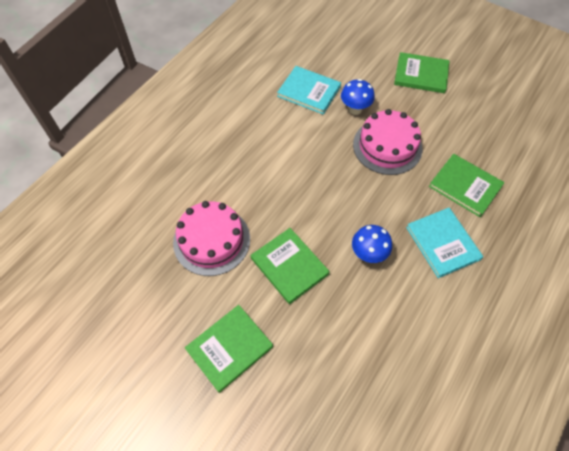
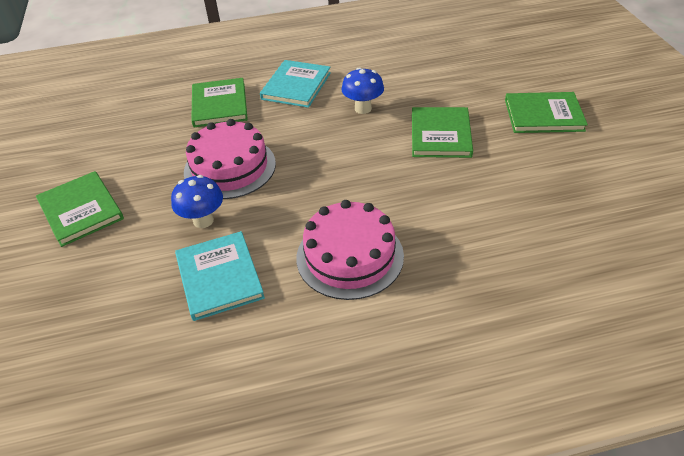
camera: 135 degrees left, 15 degrees down
pink cake [173,201,250,276] -> pink cake moved to [296,200,404,300]

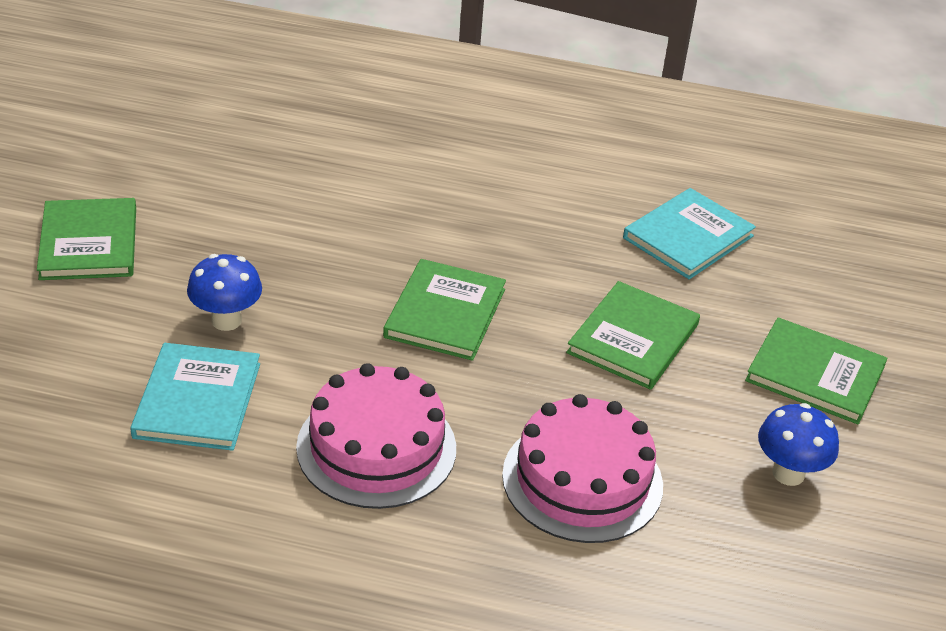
camera: 20 degrees right, 5 degrees down
pink cake [184,119,276,199] -> pink cake moved to [502,394,663,543]
green book [191,78,248,127] -> green book moved to [383,259,506,361]
turquoise book [260,60,331,108] -> turquoise book moved to [623,188,756,279]
blue mushroom [341,67,384,114] -> blue mushroom moved to [758,403,839,486]

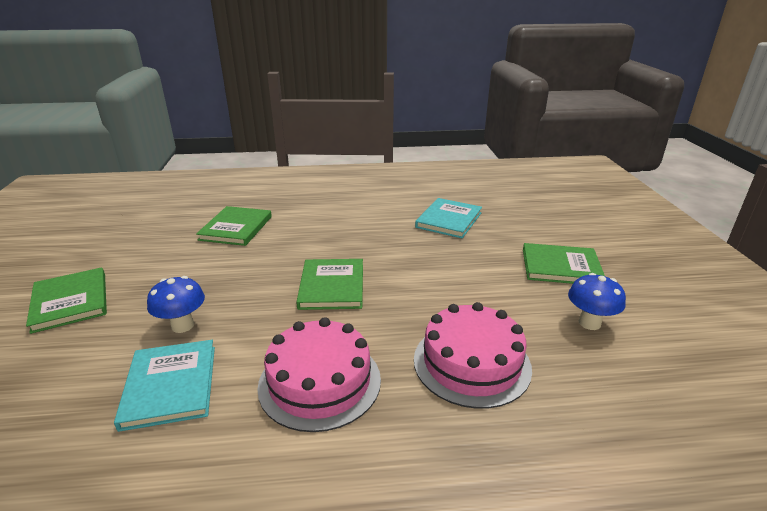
camera: 15 degrees left, 10 degrees down
green book [566,281,700,390] -> green book moved to [196,206,272,246]

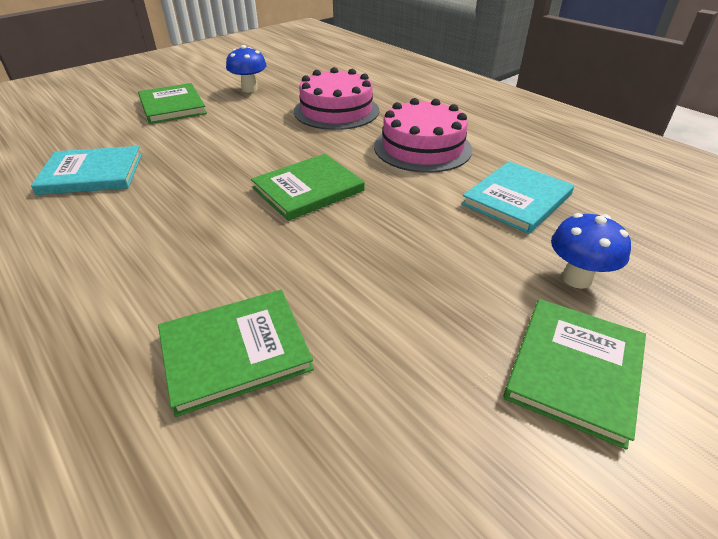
camera: 125 degrees left, 10 degrees up
blue mushroom [147,276,205,333] -> blue mushroom moved to [551,213,631,289]

